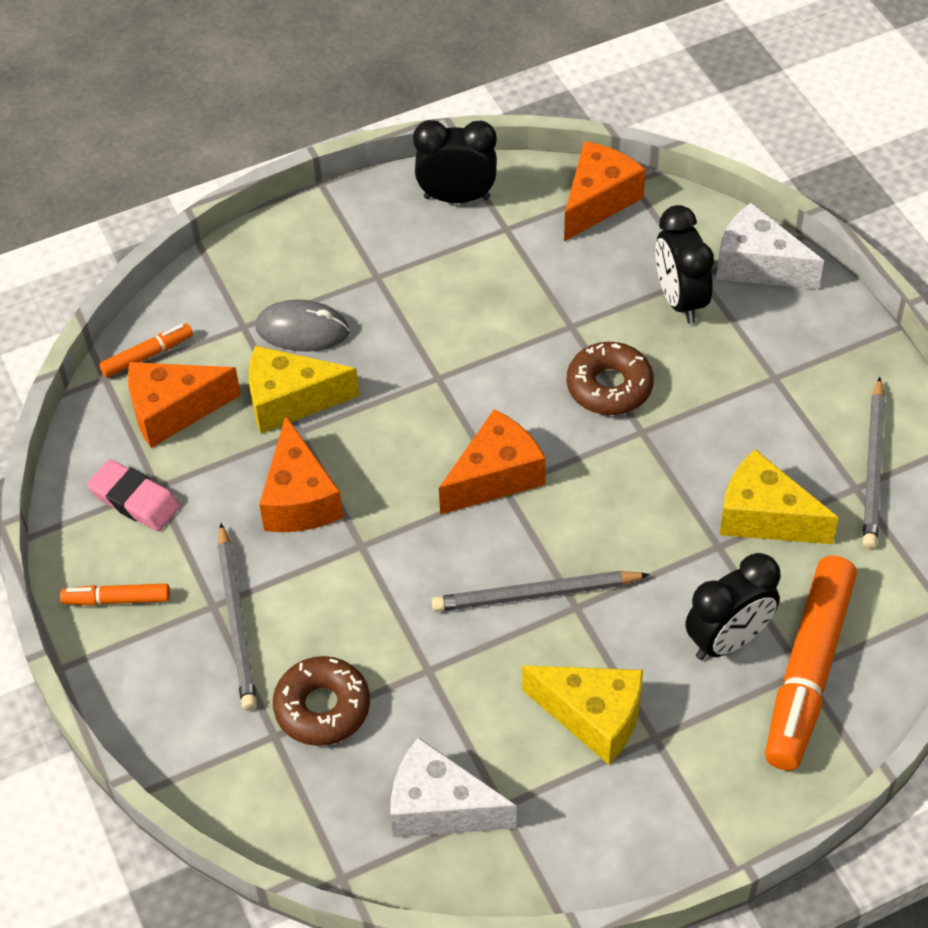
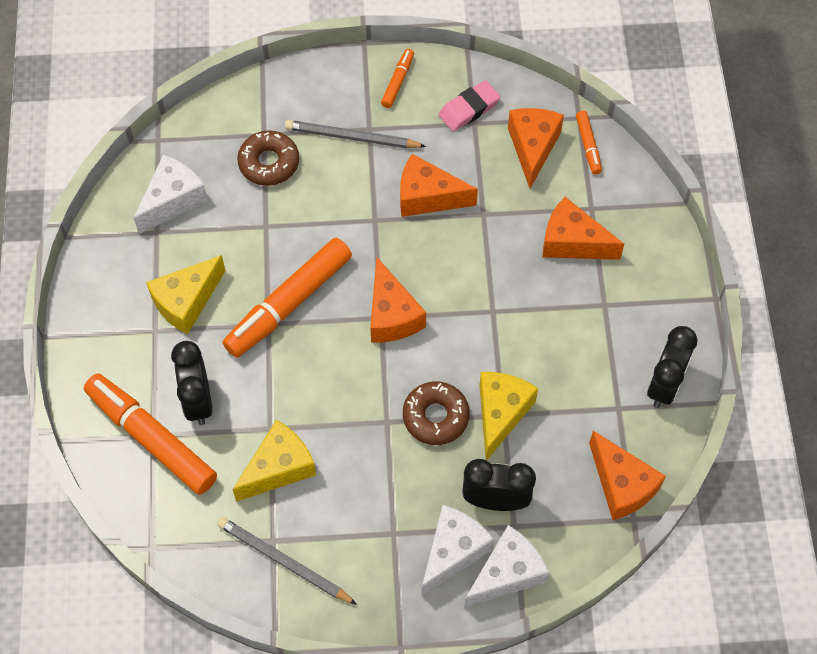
camera: 110 degrees right, 10 degrees up
yellow cheese [249,346,359,434] -> yellow cheese moved to [479,372,538,461]
grey mouse [256,299,349,351] -> orange cheese [543,197,624,260]
grey pencil [432,571,650,612] -> orange marker [223,238,352,358]
none -> white cheese [421,505,494,597]

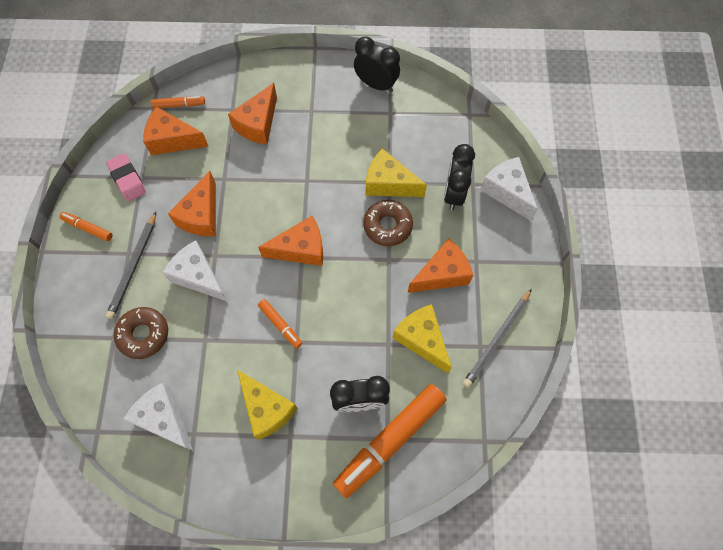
camera: 85 degrees left, 5 degrees up
orange marker [223,238,352,358] -> orange marker [258,299,302,349], size x0.47
white cheese [421,505,494,597] -> white cheese moved to [162,240,227,301]
orange cheese [589,431,666,520] -> orange cheese moved to [408,238,474,293]

